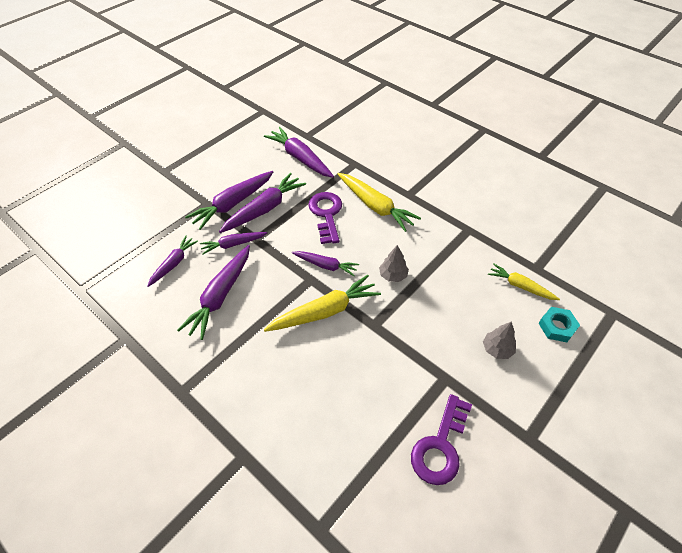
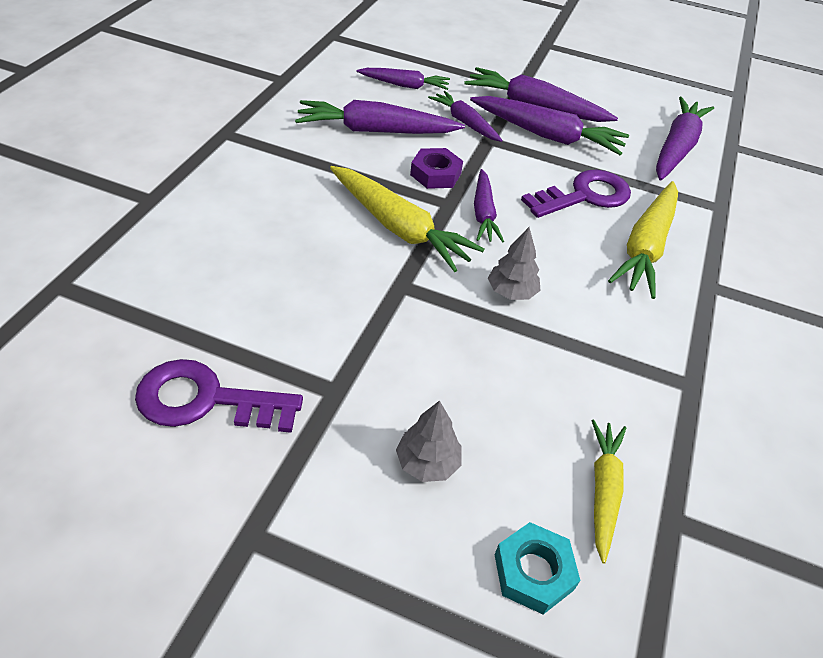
camera: 65 degrees right, 5 degrees down
none -> purple nut [410,148,463,189]

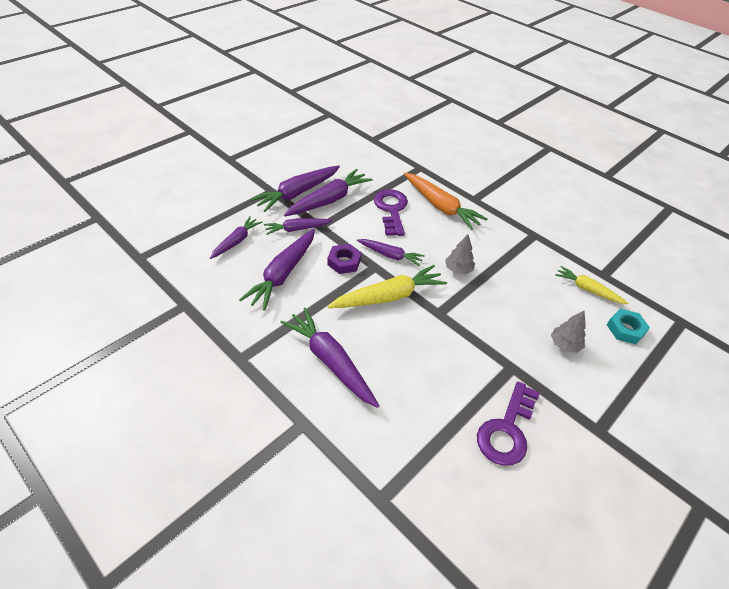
camera: 65 degrees left, 0 degrees up
yellow carrot [608,181,678,299] -> orange carrot [404,173,488,230]
purple carrot [656,97,714,181] -> purple carrot moved to [281,308,379,408]

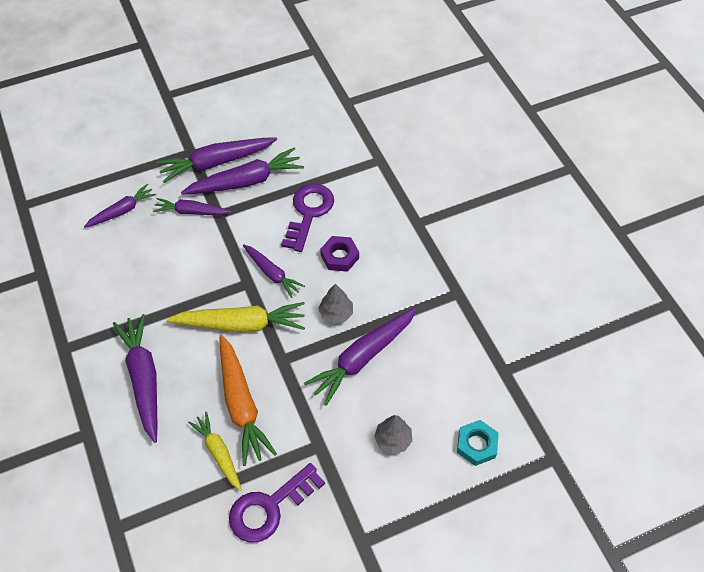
camera: 25 degrees right, 10 degrees up
purple carrot [239,229,315,311] -> purple carrot moved to [304,308,417,406]
purple nut [327,244,361,274] -> purple nut moved to [320,236,359,272]
orange carrot [404,173,488,230] -> orange carrot moved to [219,334,277,466]
yellow carrot [555,266,629,304] -> yellow carrot moved to [188,412,242,491]

